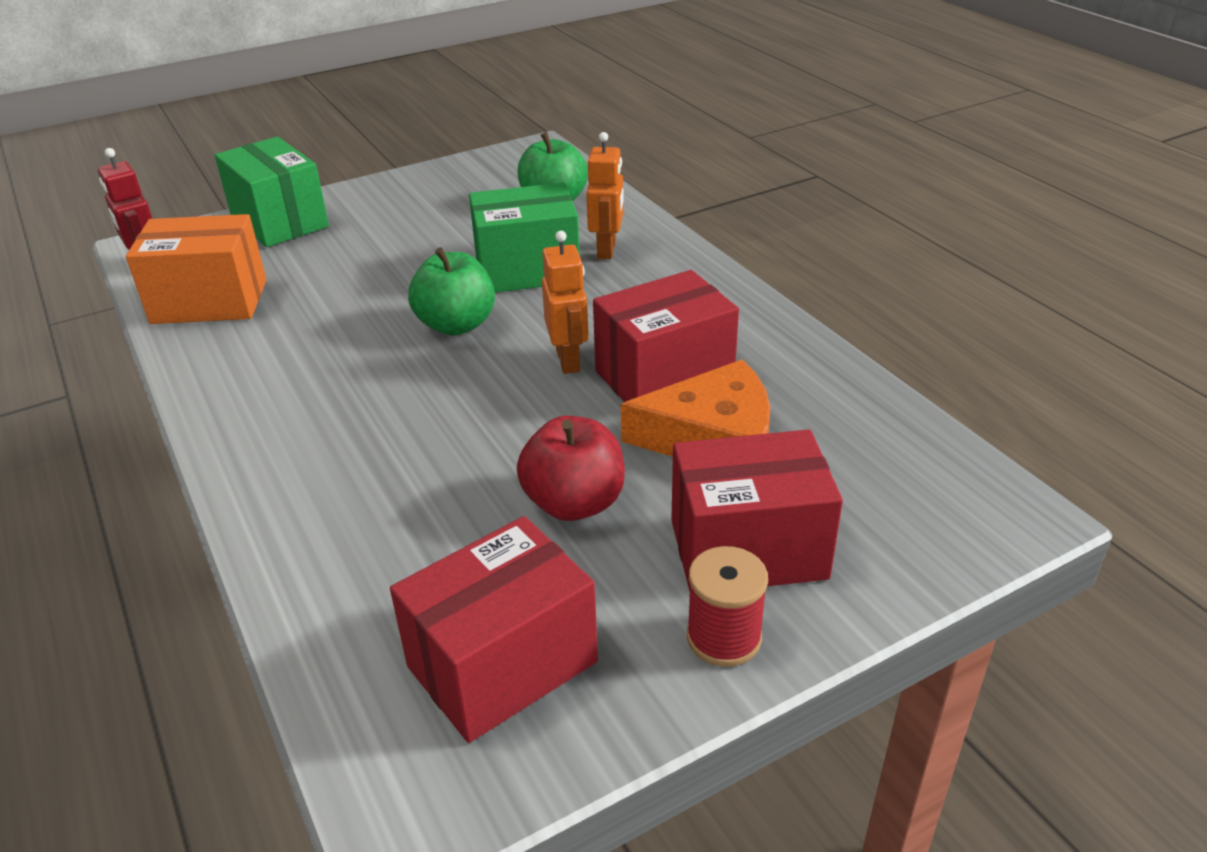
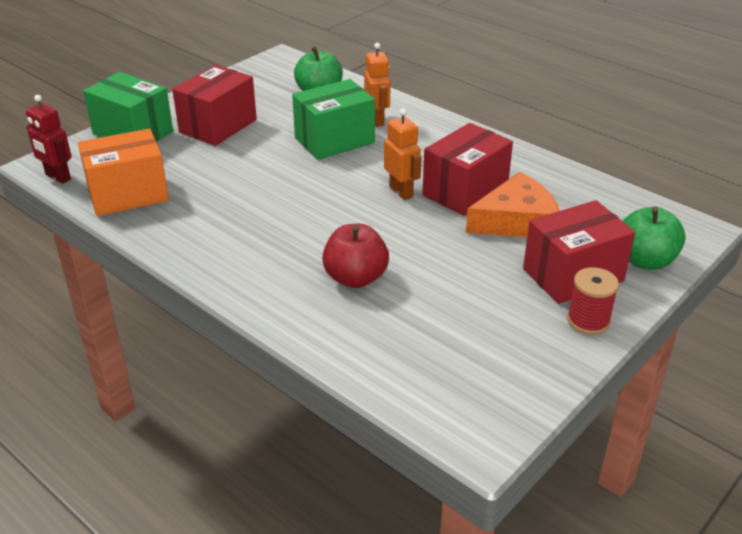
camera: 20 degrees left, 0 degrees up
red box [390,516,598,743] -> red box moved to [172,65,257,146]
green apple [408,247,495,335] -> green apple moved to [623,207,686,270]
red apple [517,416,625,521] -> red apple moved to [322,224,389,288]

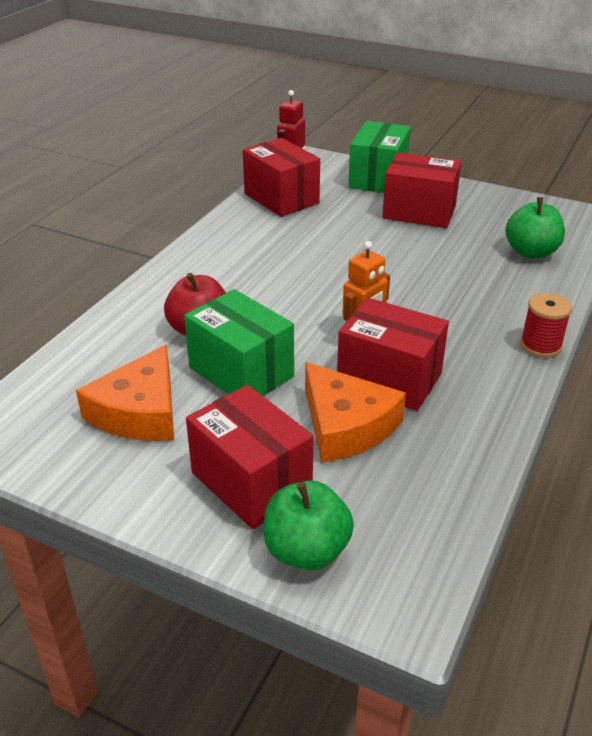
camera: 75 degrees right, 0 degrees up
orange box [78,129,169,216] -> red box [243,138,320,217]
green box [292,79,375,160] -> green box moved to [184,289,294,396]
orange robot [364,43,391,127] -> none
red spool [567,267,619,335] -> red spool moved to [520,293,572,358]
none -> orange cheese [76,345,174,441]

